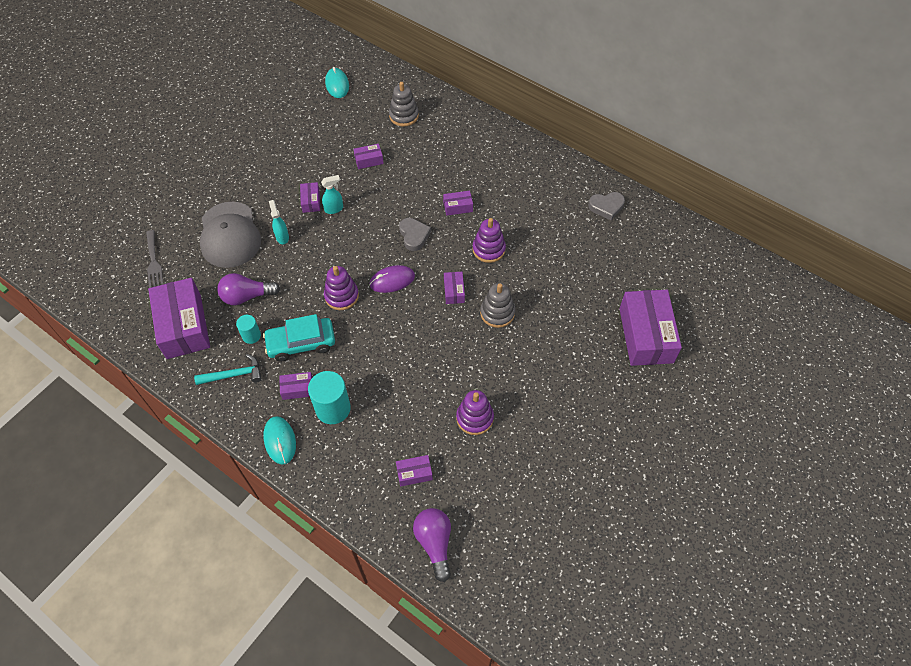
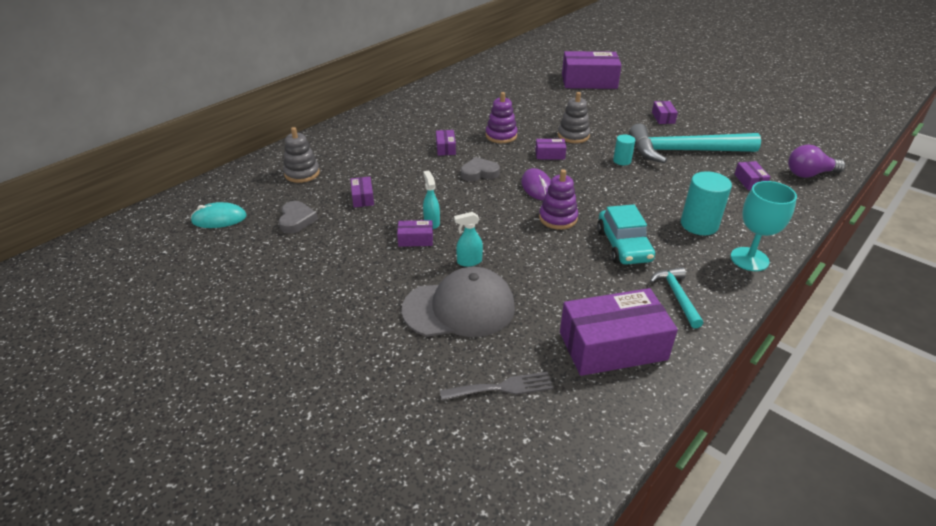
camera: 85 degrees left, 20 degrees down
purple light bulb [217,273,280,305] -> none
turquoise cylinder [236,315,261,344] -> turquoise cylinder moved to [613,134,635,165]
turquoise mouse [263,416,296,465] -> turquoise goblet [731,181,797,271]
purple box [279,372,313,400] -> purple box moved to [652,101,678,124]
purple stacking toy [456,390,494,435] -> turquoise hammer [629,123,761,163]
grey heart [588,192,625,220] -> grey heart moved to [279,201,318,234]

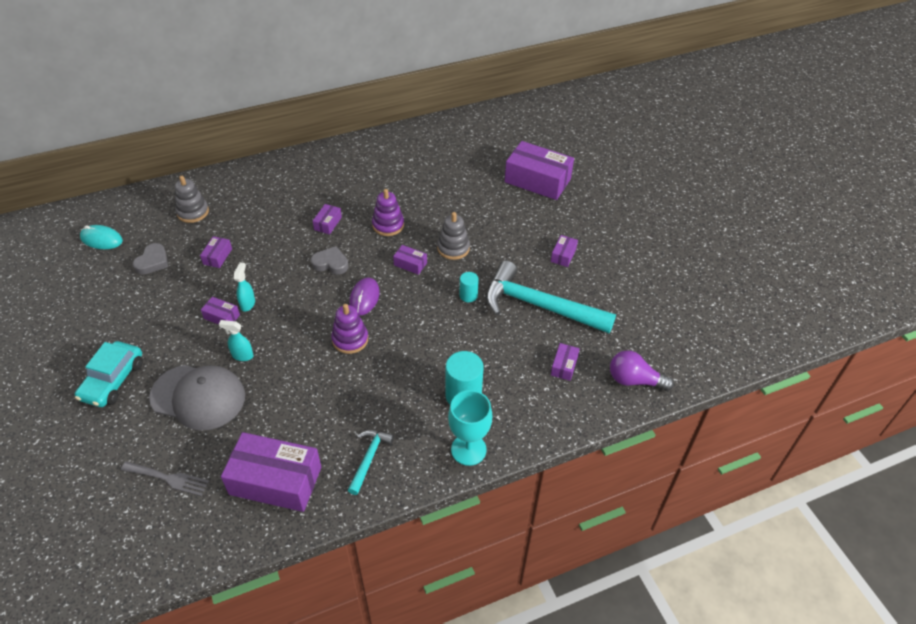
camera: 25 degrees right, 10 degrees up
turquoise car [597,204,655,265] -> turquoise car moved to [75,341,143,407]

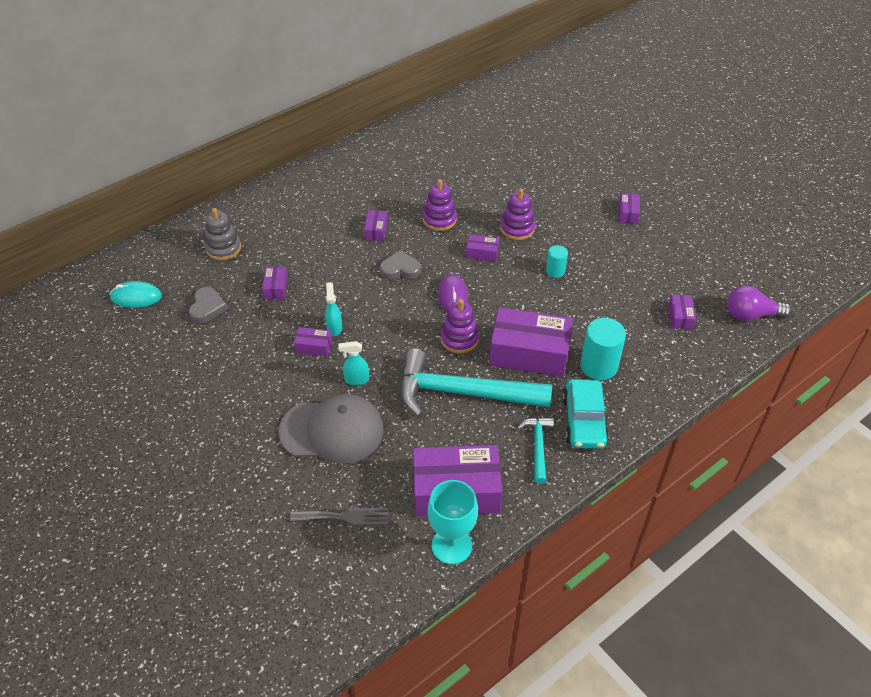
camera: 15 degrees left, 0 degrees up
turquoise car [75,341,143,407] -> turquoise car moved to [562,379,609,449]
grey stacking toy [437,212,470,260] -> purple stacking toy [500,188,535,240]
turquoise goblet [448,390,492,466] -> turquoise goblet moved to [428,480,478,564]
turquoise hammer [486,261,616,333] -> turquoise hammer moved to [400,349,552,417]
purple box [505,141,574,200] -> purple box moved to [489,307,573,377]

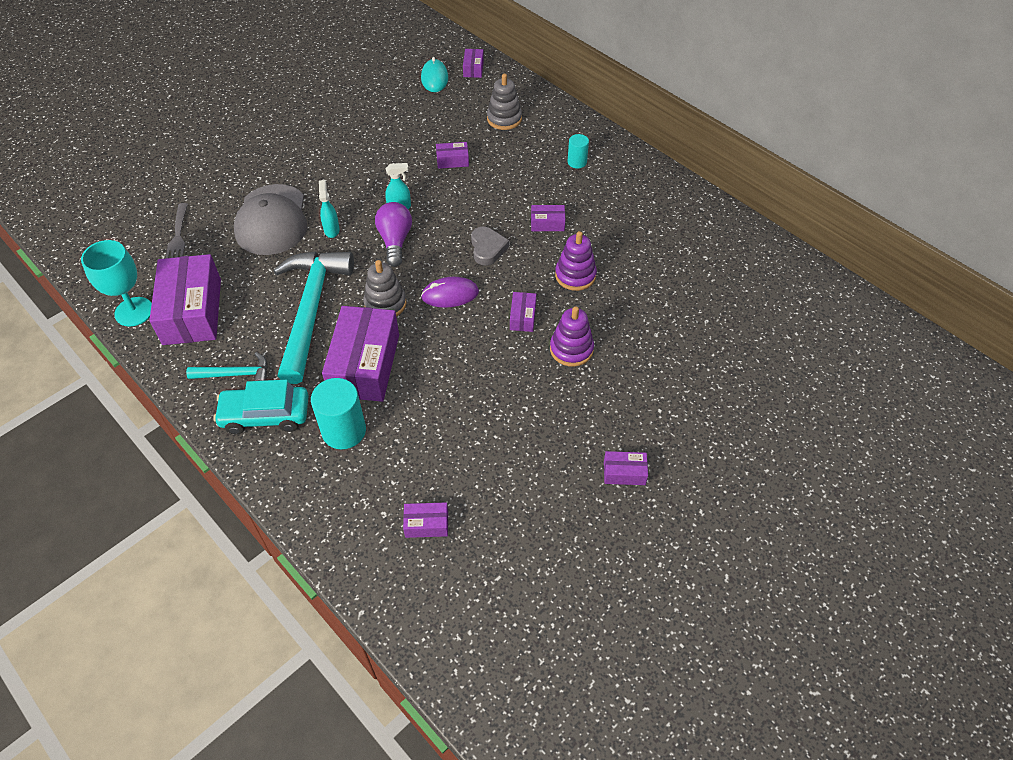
camera: 85 degrees right, 5 degrees up
grey heart [189,287,227,324] -> none
purple box [294,327,332,357] -> purple box moved to [463,49,484,78]
purple stacking toy [440,299,479,354] -> grey stacking toy [363,260,407,317]
turquoise cylinder [546,245,568,278] -> turquoise cylinder moved to [567,134,589,168]
purple light bulb [727,285,791,321] -> purple light bulb moved to [375,202,412,267]

